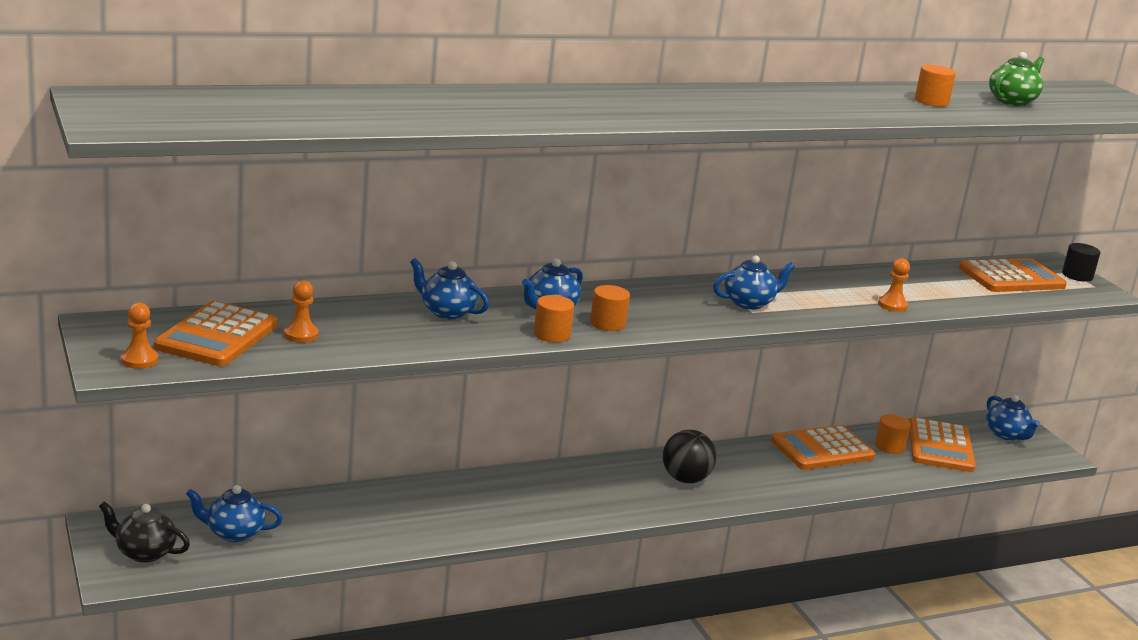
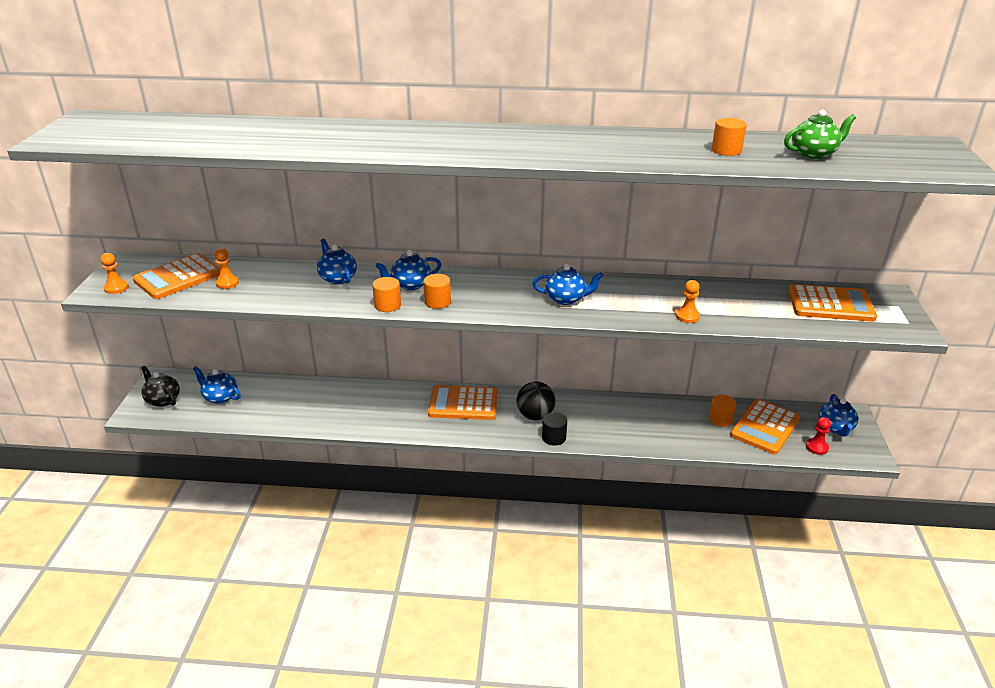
camera: 30 degrees right, 10 degrees up
orange calculator [771,425,875,470] -> orange calculator moved to [428,385,498,420]
black cylinder [1062,243,1100,282] -> black cylinder moved to [542,412,567,446]
none -> red pawn [806,417,831,455]

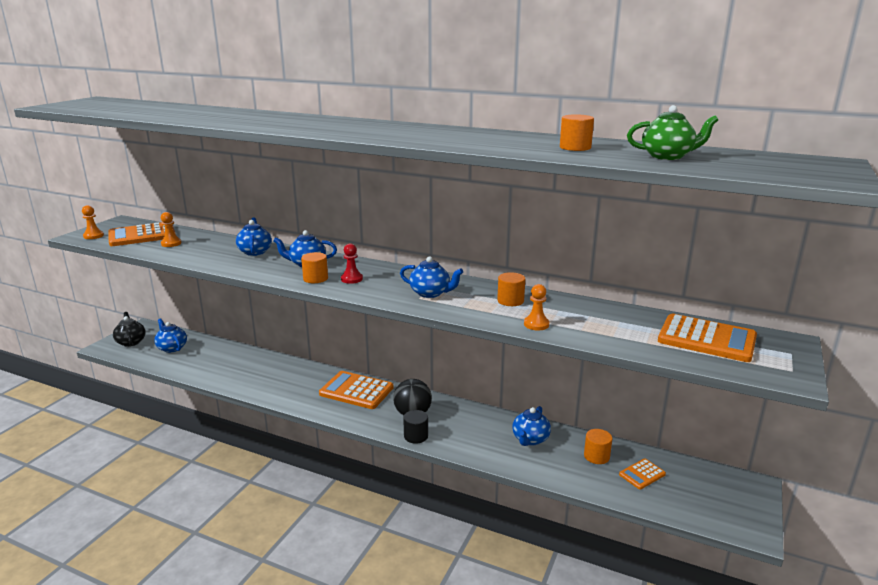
camera: 20 degrees right, 10 degrees down
orange cylinder [372,277,401,312] -> orange cylinder moved to [497,272,525,306]
orange calculator [730,399,800,455] -> orange calculator [619,459,666,489], size x0.52
red pawn [806,417,831,455] -> red pawn moved to [341,244,363,284]
blue teapot [818,394,858,437] -> blue teapot moved to [512,406,551,446]

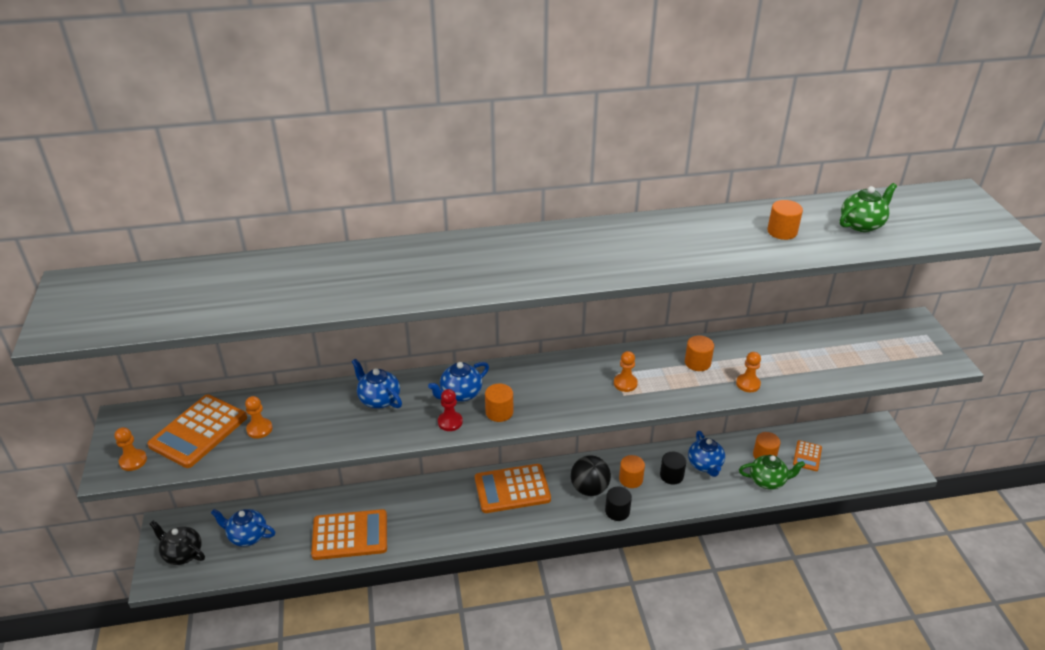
camera: 35 degrees left, 15 degrees up
red pawn [341,244,363,284] -> red pawn moved to [438,389,463,431]
blue teapot [400,256,463,298] -> orange pawn [614,351,638,392]
orange calculator [658,314,757,362] -> orange calculator moved to [311,509,387,560]
none -> orange cylinder [619,455,645,488]
none -> black cylinder [660,452,686,485]
none -> green teapot [739,455,805,490]

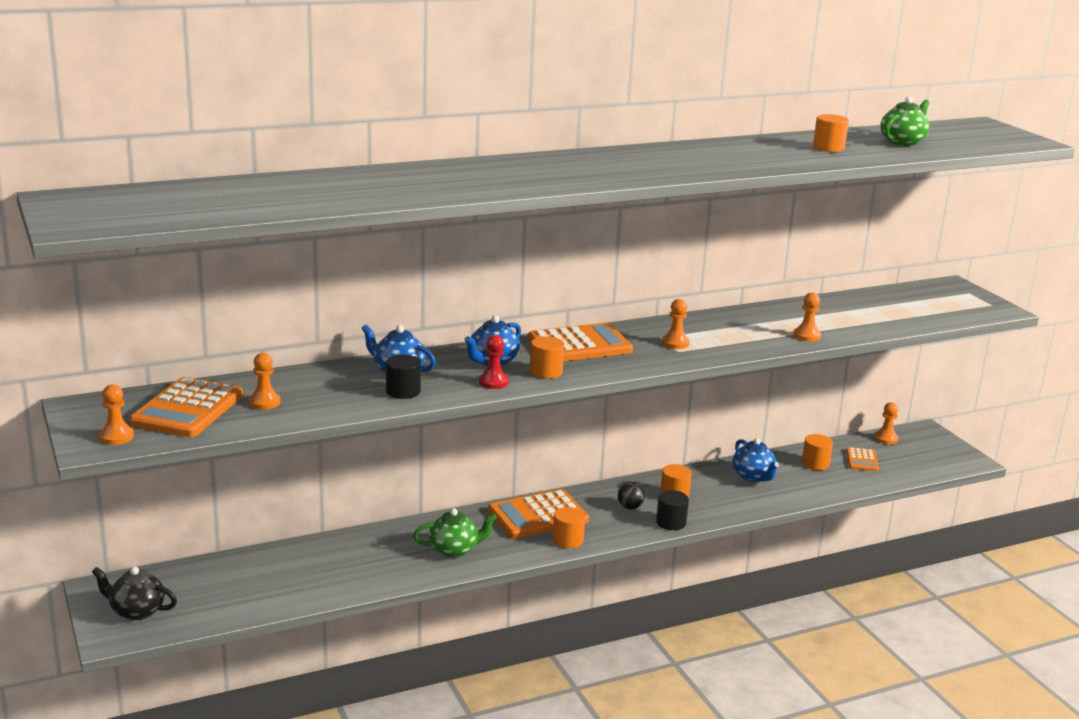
camera: 15 degrees left, 15 degrees down
blue teapot [211,509,275,547] -> none
orange calculator [311,509,387,560] -> orange calculator moved to [528,323,633,361]
black ball [571,455,611,496] -> black ball [618,482,645,509], size x0.56
black cylinder [660,452,686,485] -> black cylinder moved to [386,355,421,399]
orange cylinder [685,335,714,371] -> orange cylinder moved to [553,507,585,549]
green teapot [739,455,805,490] -> green teapot moved to [413,508,497,558]
none -> orange pawn [874,402,898,444]

